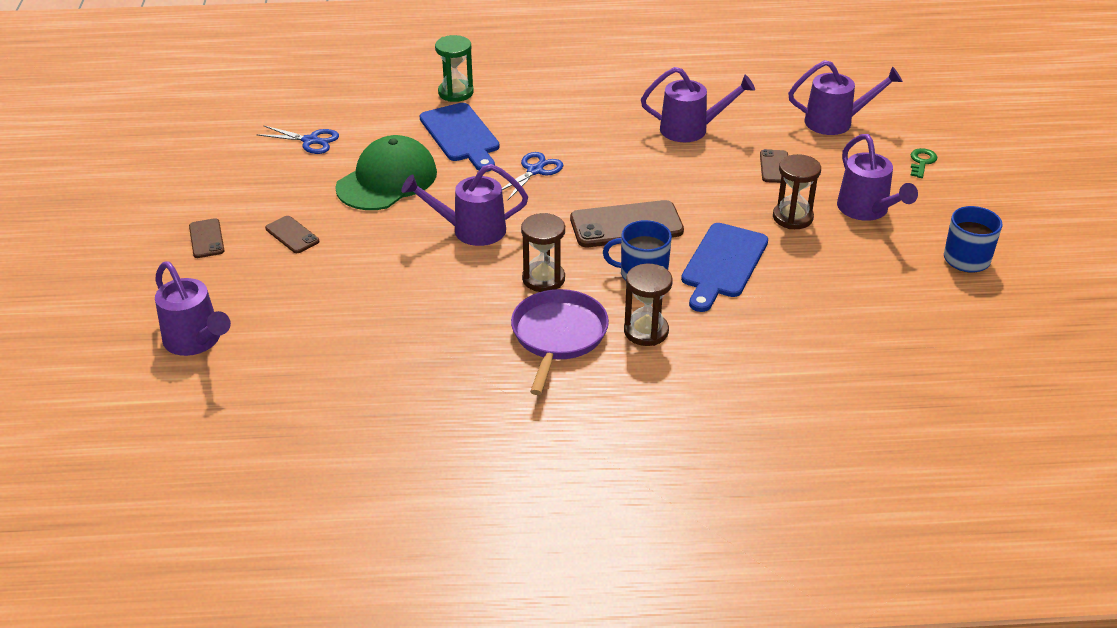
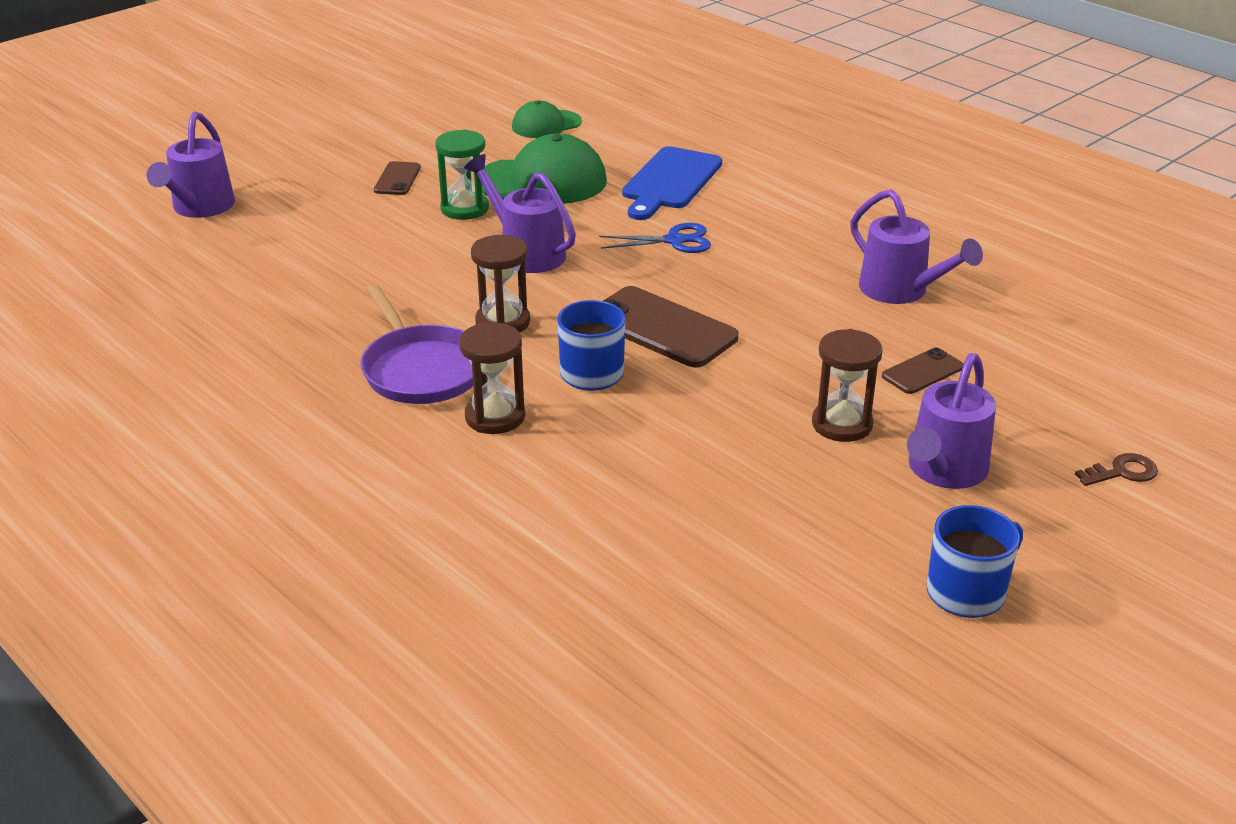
camera: 50 degrees right, 5 degrees down
brown phone [189,218,225,258] -> none
blue scissors [256,125,339,154] -> green cap [512,101,582,138]
green hourglass [435,35,474,102] -> green hourglass moved to [435,129,489,220]
purple pan [511,289,609,395] -> purple pan turned 90 degrees clockwise [360,284,473,404]
blue cutting board [681,223,768,312] -> none
purple watering can [788,60,903,135] -> none
green key [910,148,937,178] -> brown key [1075,453,1158,486]

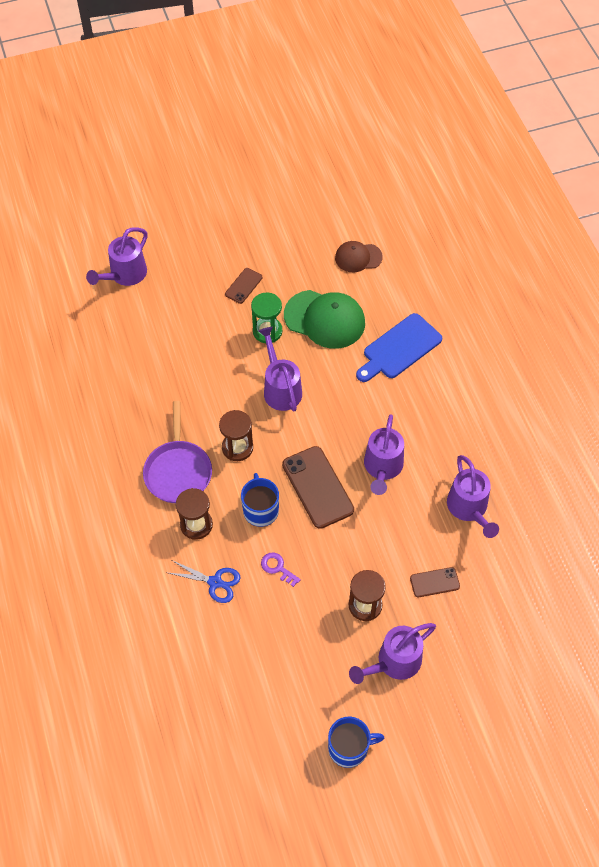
camera: 25 degrees right, 25 degrees up
green cap [512,101,582,138] -> brown cap [335,241,383,272]
blue scissors [599,223,711,253] -> blue scissors moved to [169,560,241,603]
brown key [1075,453,1158,486] -> none
none -> purple key [261,552,301,587]
none -> purple watering can [364,414,404,495]

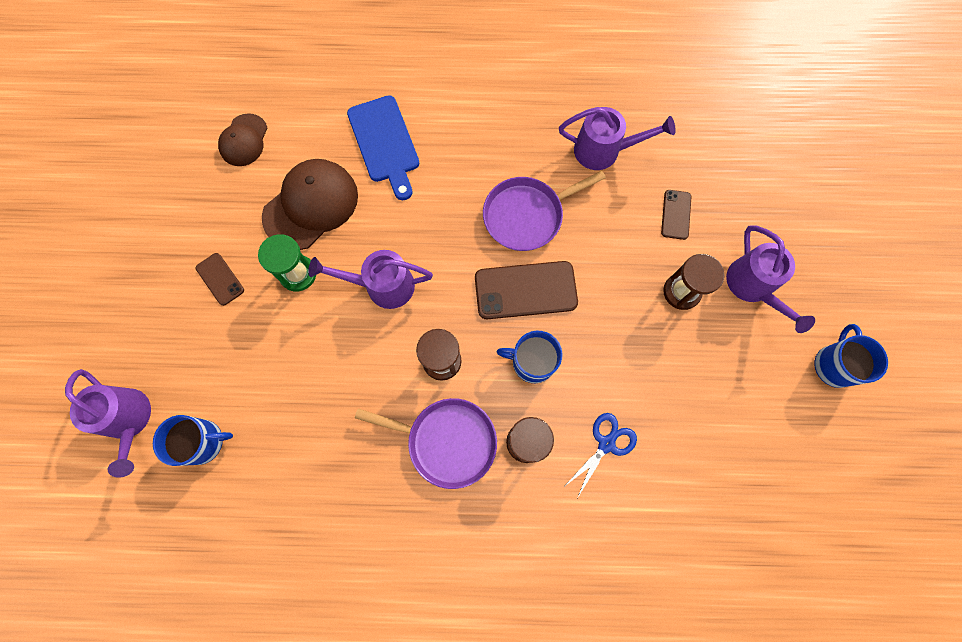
camera: 70 degrees left, 15 degrees up
purple key [261,552,301,587] -> none
green cap [284,290,365,349] -> brown cap [262,159,358,250]
purple watering can [364,414,404,495] -> purple pan [483,171,606,251]
none -> blue mug [153,415,233,466]

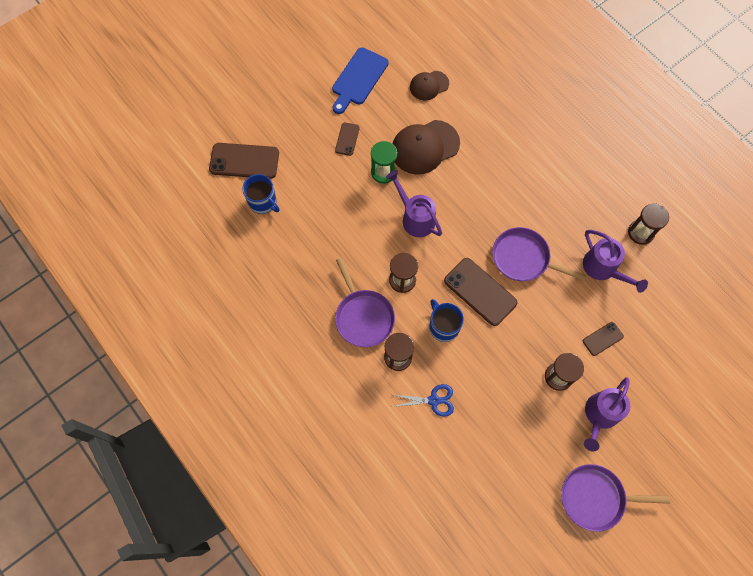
camera: 50 degrees right, 5 degrees down
purple watering can [65,369,151,478] -> brown phone [209,143,279,179]
brown cap [262,159,358,250] -> brown cap turned 150 degrees clockwise [392,120,460,175]
blue cutting board [347,95,419,200] -> blue cutting board moved to [332,47,389,114]
blue mug [814,324,888,388] -> purple pan [561,464,670,532]
none -> brown hourglass [628,203,669,245]

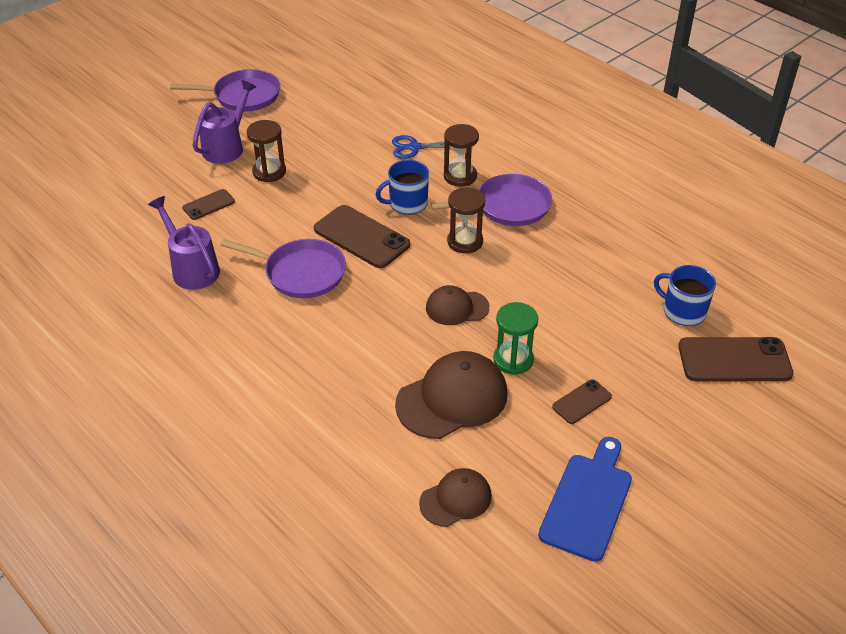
camera: 175 degrees right, 25 degrees down
brown phone [335,122,360,156] -> brown phone turned 45 degrees clockwise [552,379,612,424]
purple pan [335,258,395,347] -> purple pan turned 105 degrees clockwise [431,174,552,226]
purple watering can [386,170,442,237] -> brown cap [426,285,489,325]
blue mug [429,299,464,342] -> blue mug turned 105 degrees clockwise [376,160,429,215]
brown hourglass [628,203,669,245] -> none

